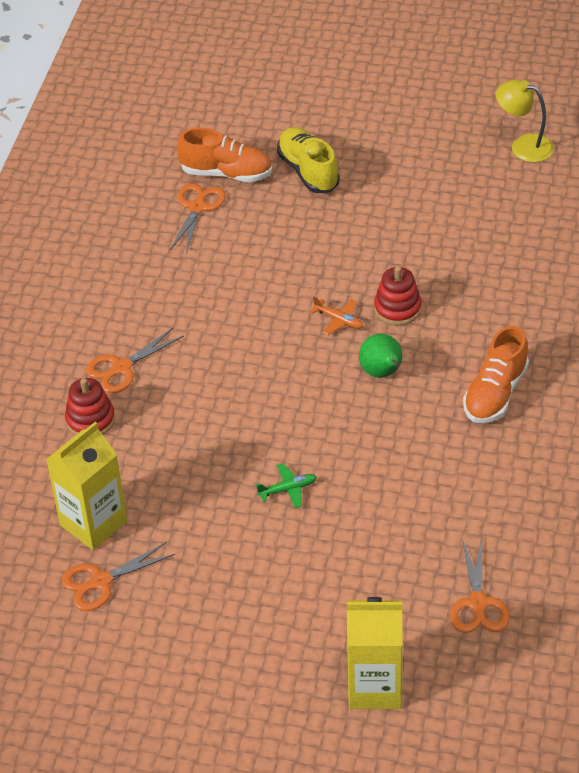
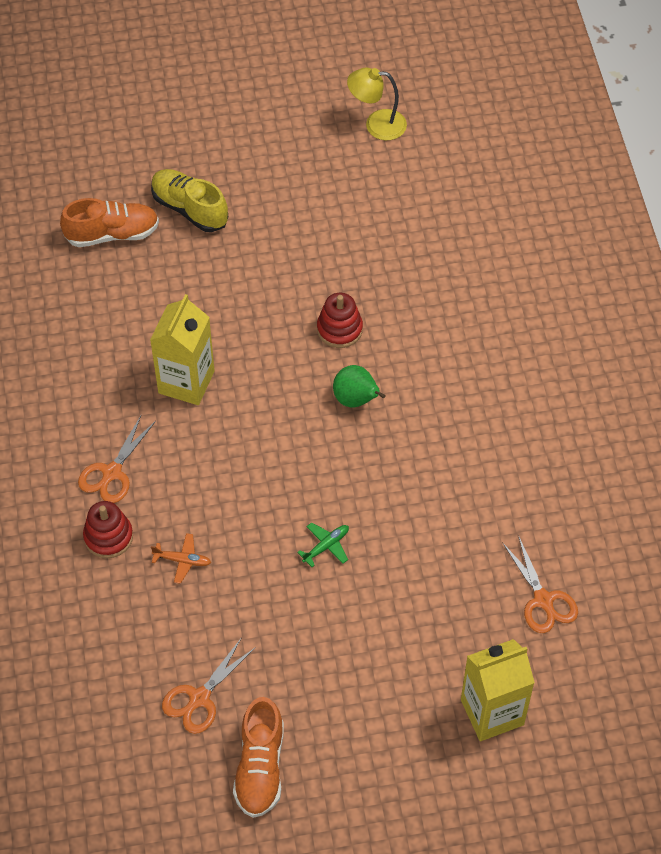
camera: 25 degrees left, 10 degrees up
yellow carton [46,422,127,550] -> yellow carton moved to [150,294,215,405]
orange scissors [170,183,226,254] -> none
orange plane [310,296,363,335] -> orange plane moved to [151,533,211,584]
orange shoe [463,326,529,423] -> orange shoe moved to [233,697,284,818]

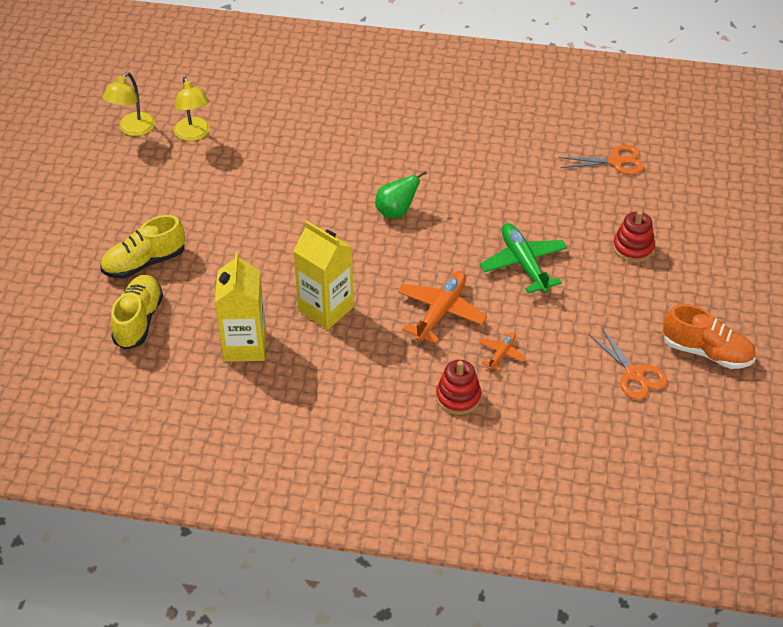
camera: 70 degrees left, 10 degrees down
orange shoe [60,198,159,247] -> yellow shoe [111,275,163,350]
orange scissors [78,416,156,503] -> none
green plane [297,522,349,567] -> green plane [480,223,567,293], size x1.95
red stacking toy [317,293,363,348] -> red stacking toy moved to [613,211,655,262]
yellow carton [461,639,535,741] -> yellow carton moved to [215,252,266,362]
none -> yellow lamp [174,77,210,141]
none -> orange plane [398,271,487,344]

